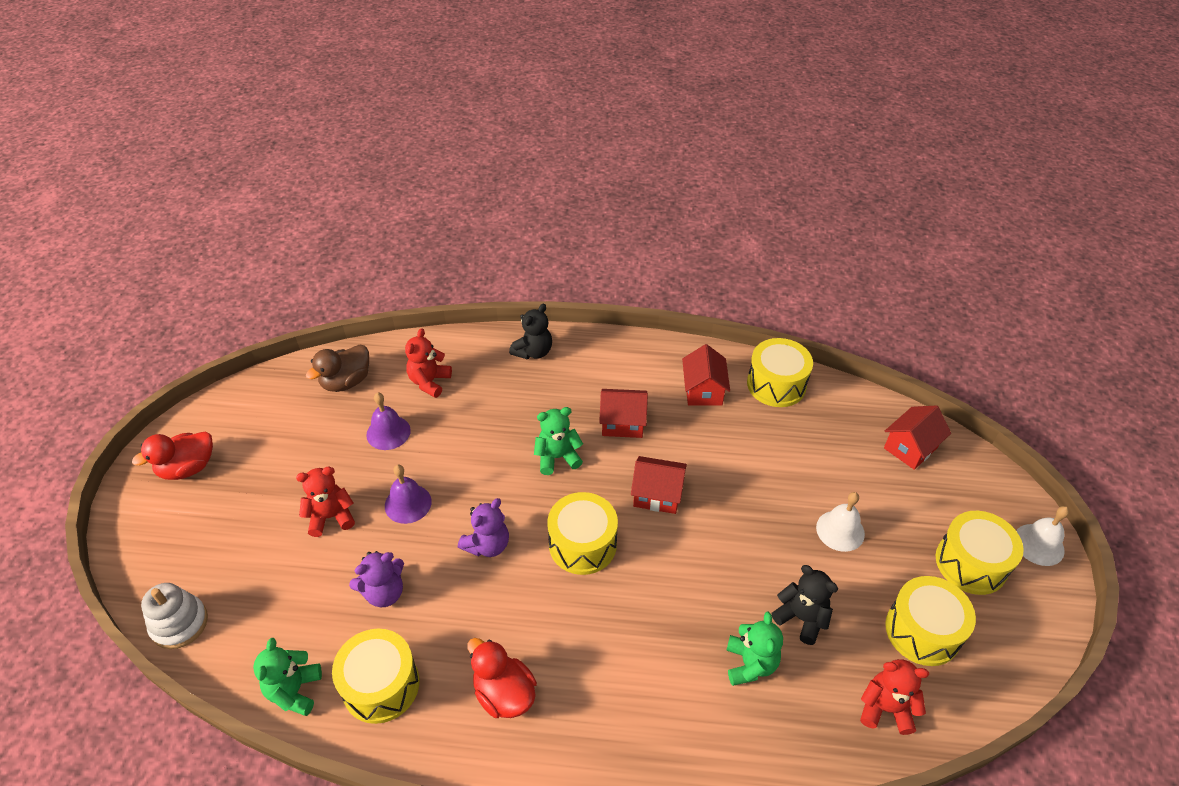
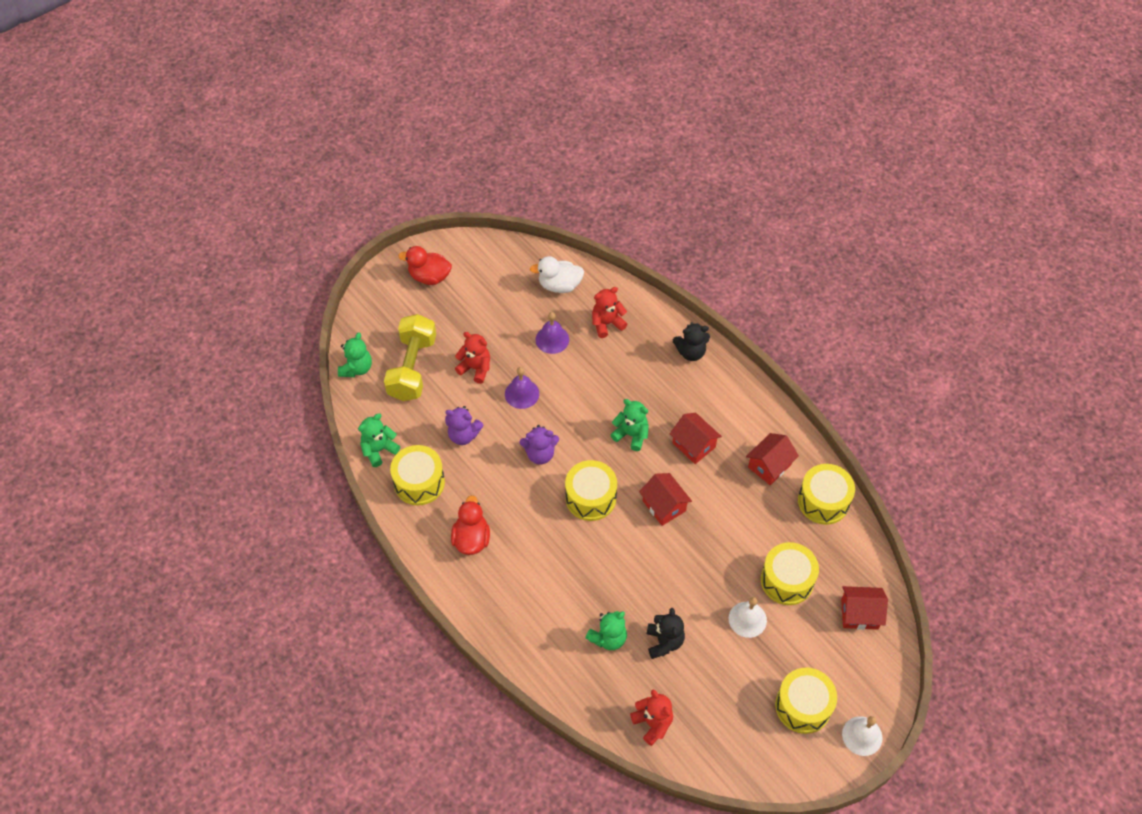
camera: 45 degrees right, 10 degrees up
white stacking toy [141,583,208,649] -> green teddy bear [338,333,372,377]
brown duck [306,344,369,392] -> white duck [530,256,584,293]
yellow drum [885,576,976,666] -> yellow drum moved to [761,542,819,605]
none -> yellow dumbbell [384,314,436,401]

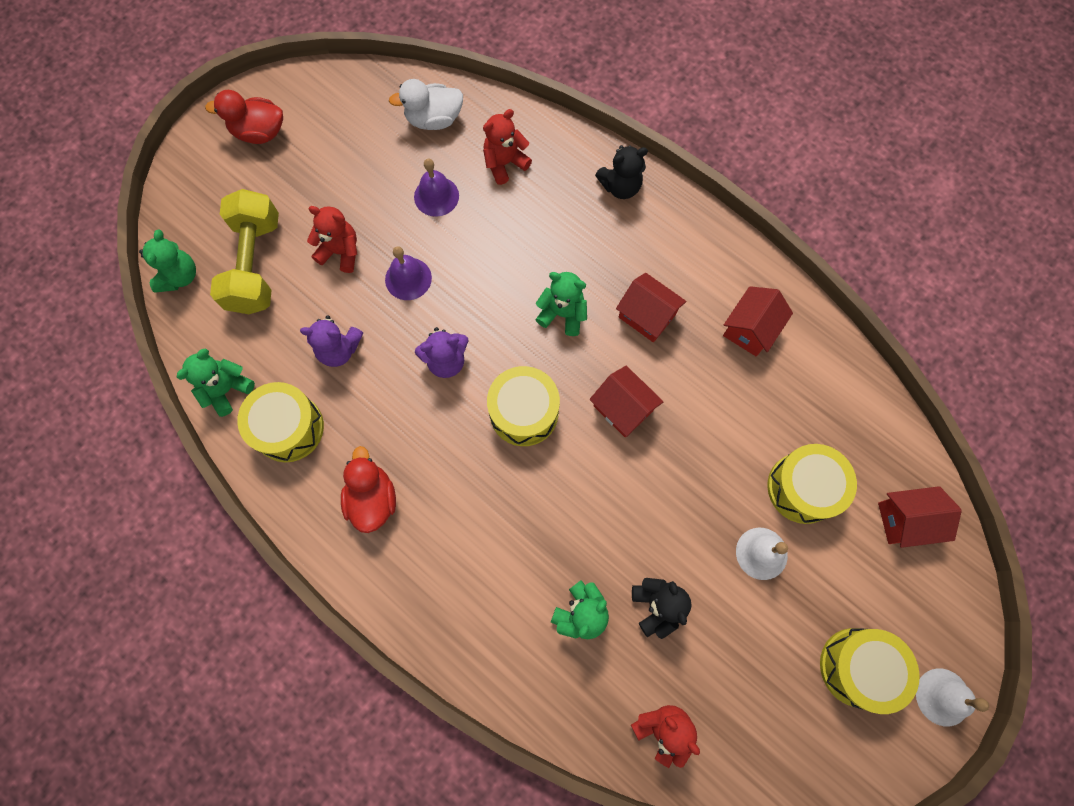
camera: 10 degrees left, 15 degrees up
yellow drum [798,464,855,525] -> none

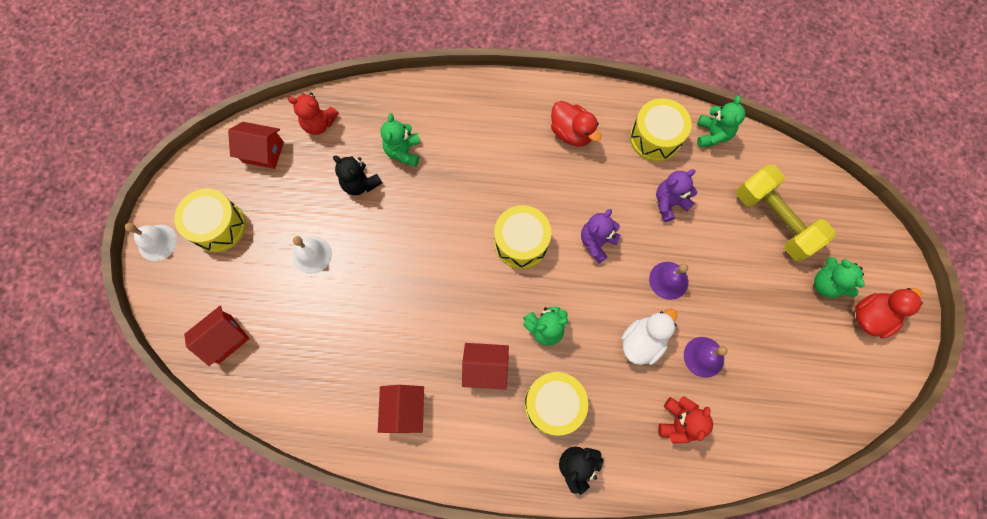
camera: 145 degrees right, 0 degrees up
green teddy bear [139,230,196,293] -> green teddy bear moved to [814,257,865,298]
red teddy bear [307,206,357,273] -> none
white duck [389,79,463,130] -> white duck moved to [621,308,677,365]
red house [590,366,663,437] -> red house moved to [228,122,284,169]
yellow drum [767,444,857,524] -> yellow drum moved to [524,372,588,436]

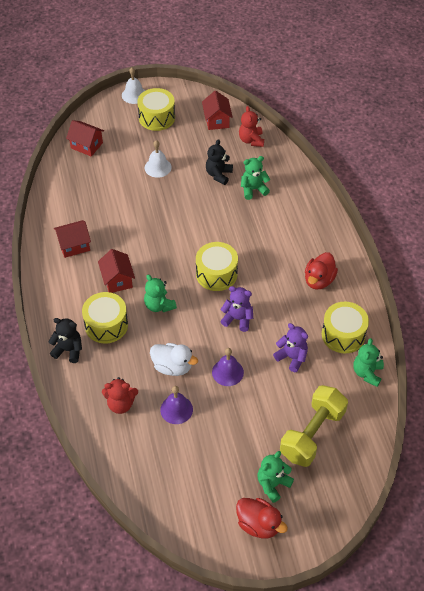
camera: 70 degrees right, 20 degrees down
green teddy bear [697,96,745,148] -> green teddy bear turned 120 degrees clockwise [353,338,384,387]

